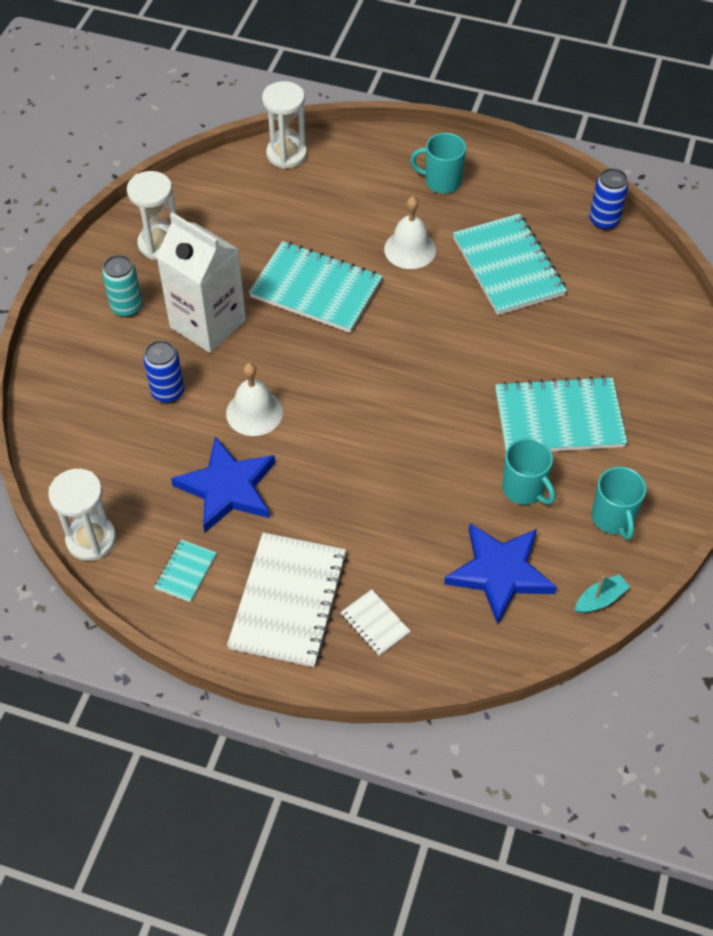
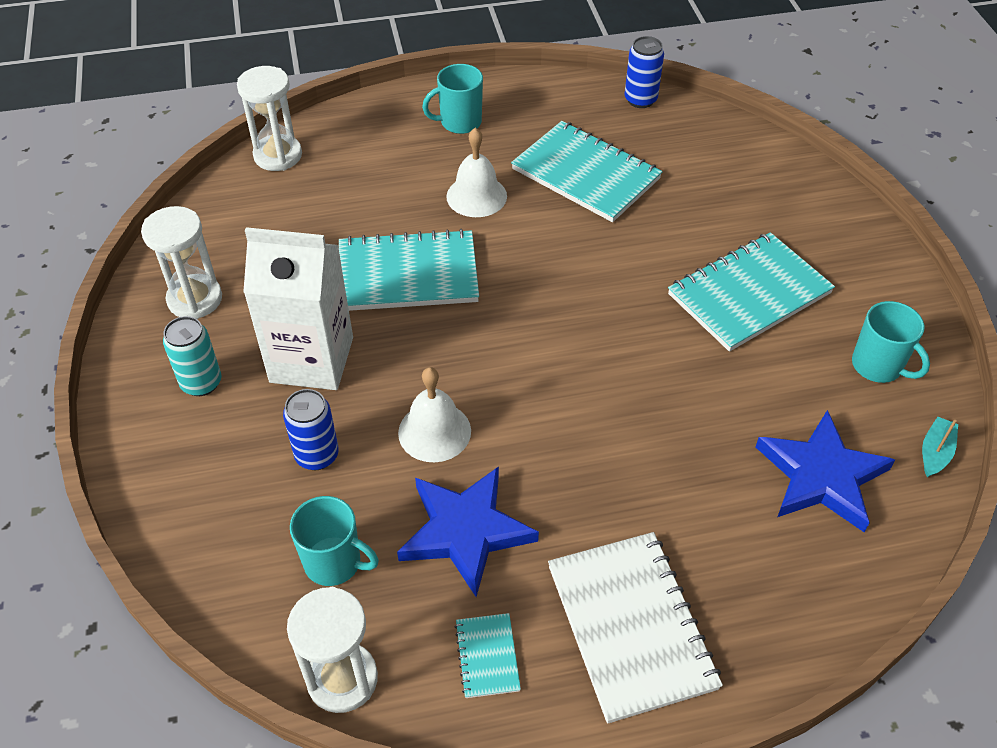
camera: 30 degrees left, 5 degrees down
white notebook [341,589,411,656] -> none
turquoise mug [502,438,555,505] -> turquoise mug moved to [290,496,379,586]

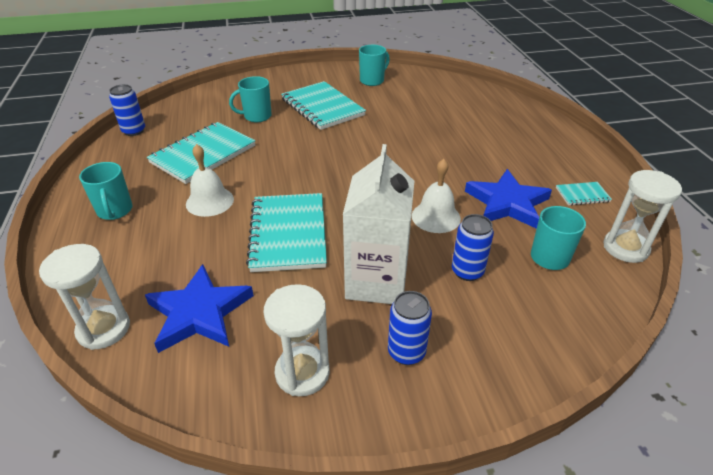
camera: 90 degrees left, 10 degrees down
turquoise can [163,316,221,396] -> blue can [388,291,432,365]
white notebook [548,532,723,724] -> none
blue star [756,410,895,532] -> blue star moved to [145,264,254,353]
turquoise boat [922,417,958,477] -> none
none -> turquoise mug [229,76,272,122]

